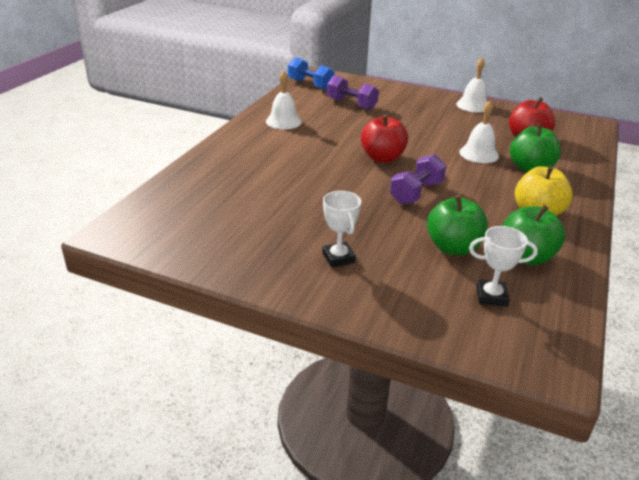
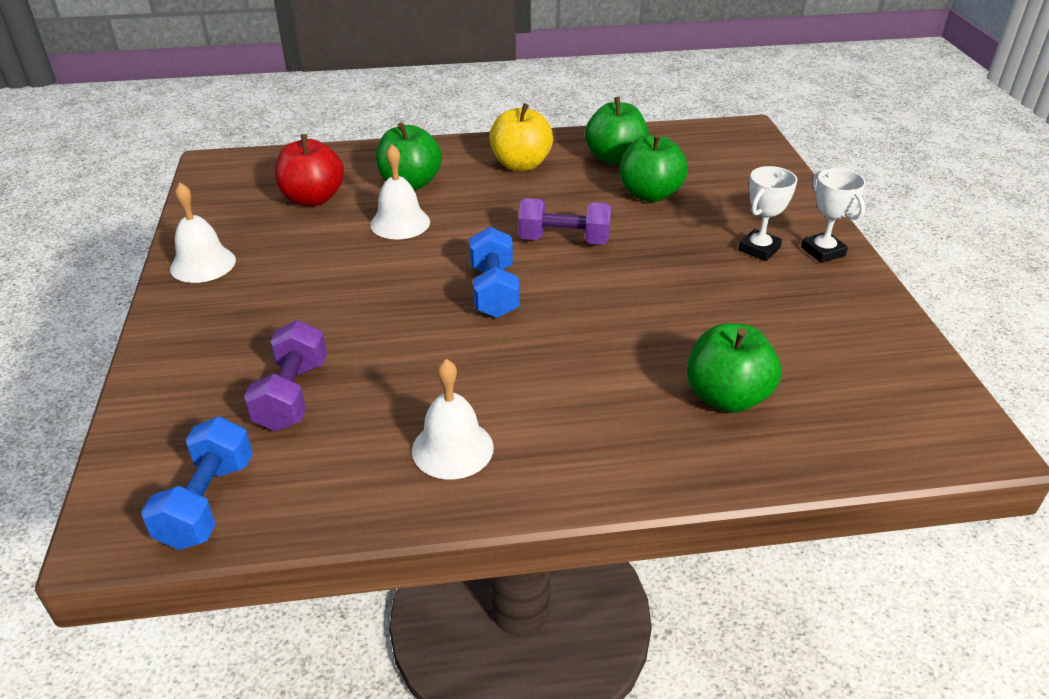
camera: 120 degrees left, 5 degrees up
red apple [361,114,408,163] -> blue dumbbell [469,227,520,318]
white trophy [469,226,538,307] -> white trophy moved to [801,168,866,263]
none -> green apple [687,323,781,413]

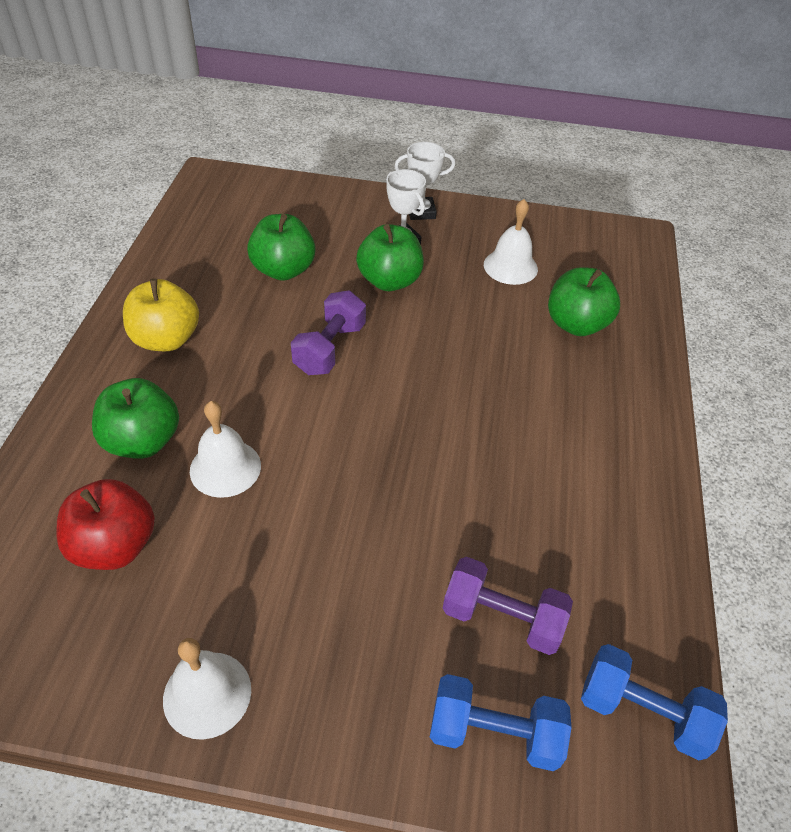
camera: 75 degrees left, 10 degrees up
white bell [412,359,494,479] -> white bell moved to [484,199,538,285]
blue dumbbell [469,227,520,318] -> blue dumbbell moved to [430,674,572,771]
green apple [585,97,649,165] -> green apple moved to [356,224,424,291]

